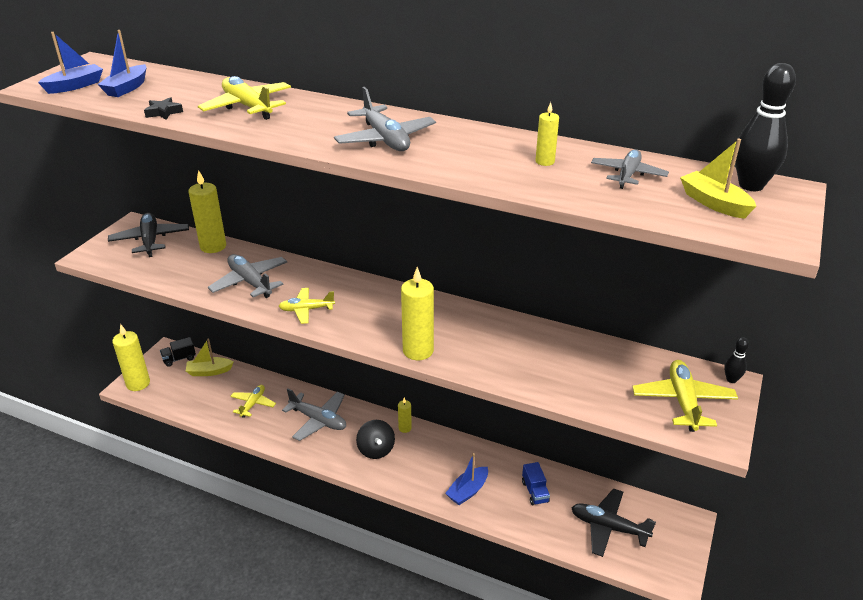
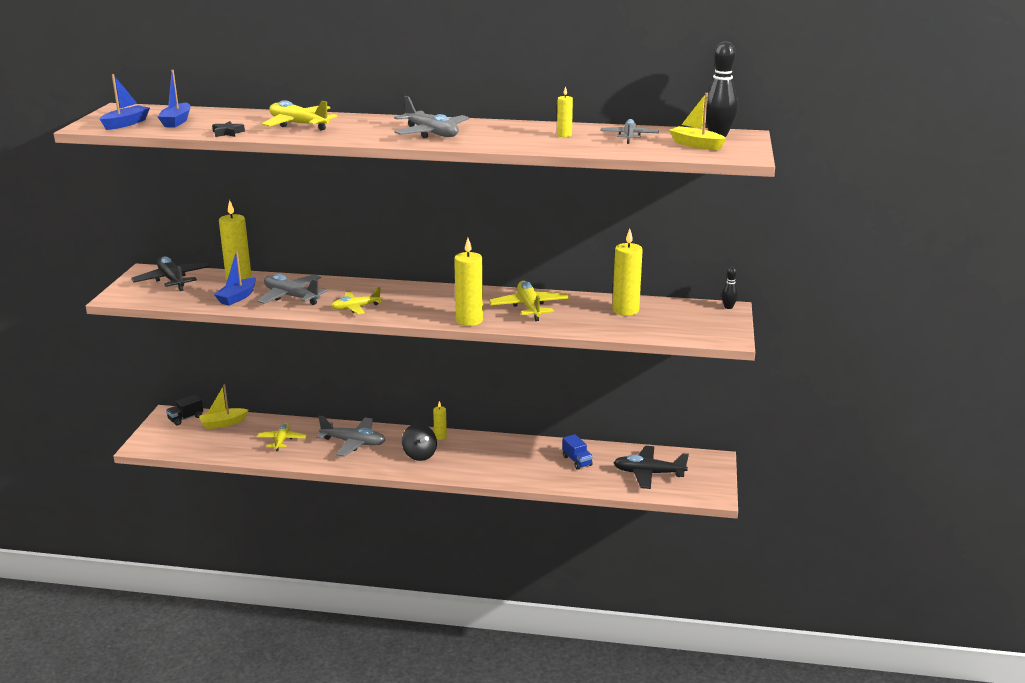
camera: 15 degrees left, 10 degrees down
yellow candle [112,324,150,391] -> yellow candle moved to [612,229,643,316]
blue boat [445,453,488,505] -> blue boat moved to [214,251,256,306]
yellow plane [632,360,738,432] -> yellow plane moved to [489,281,570,321]

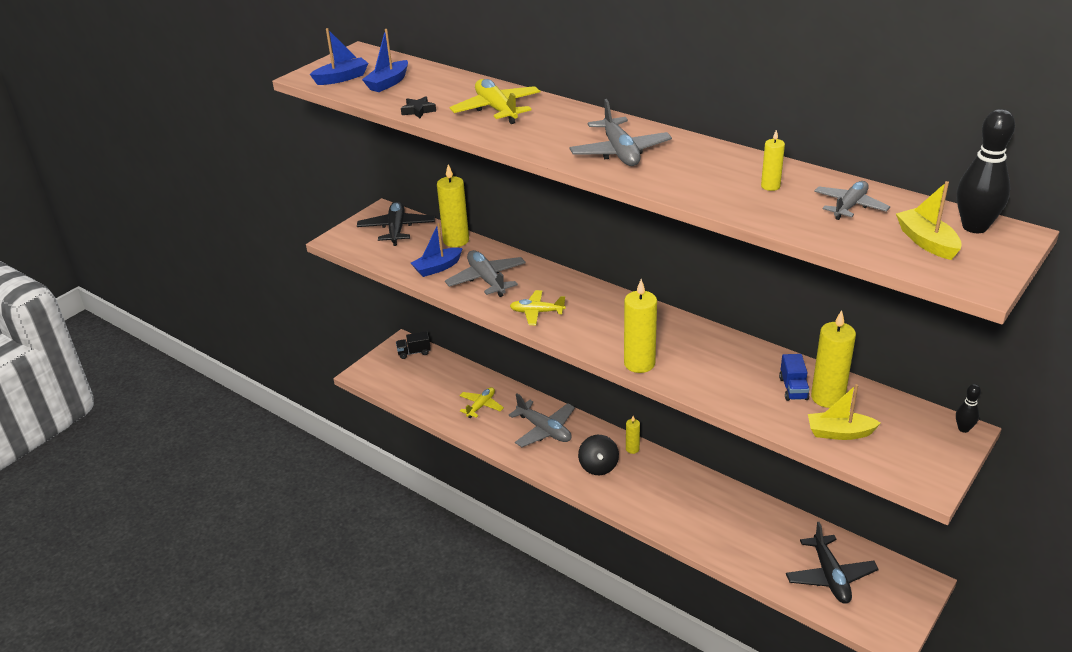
camera: 30 degrees right, 10 degrees up
yellow boat [199,384,248,429] -> yellow boat moved to [808,384,881,440]
yellow plane [489,281,570,321] -> none
blue truck [562,434,593,470] -> blue truck moved to [779,354,810,401]
black plane [614,446,689,489] -> black plane turned 135 degrees counterclockwise [786,522,879,604]

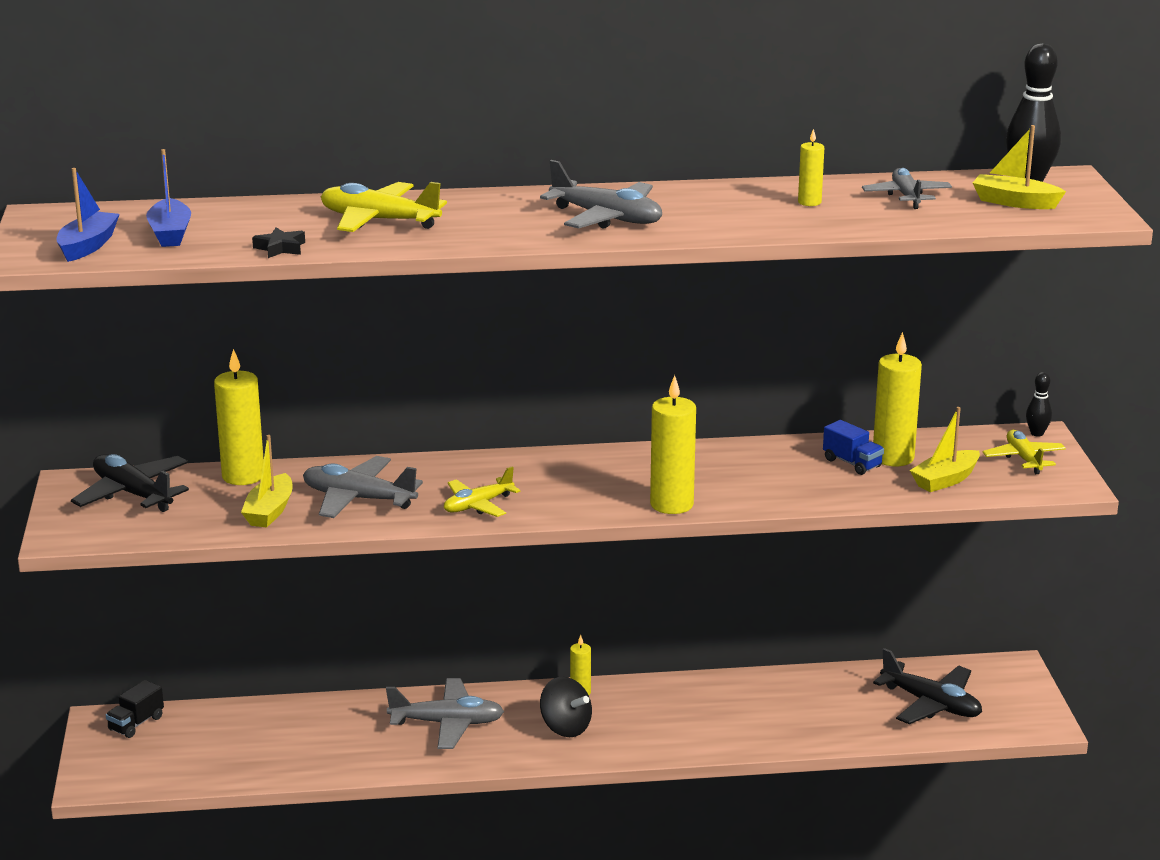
camera: 45 degrees left, 10 degrees down
blue boat [411,223,463,277] -> yellow boat [241,435,293,527]
yellow plane [459,387,504,418] -> yellow plane moved to [983,430,1066,474]

